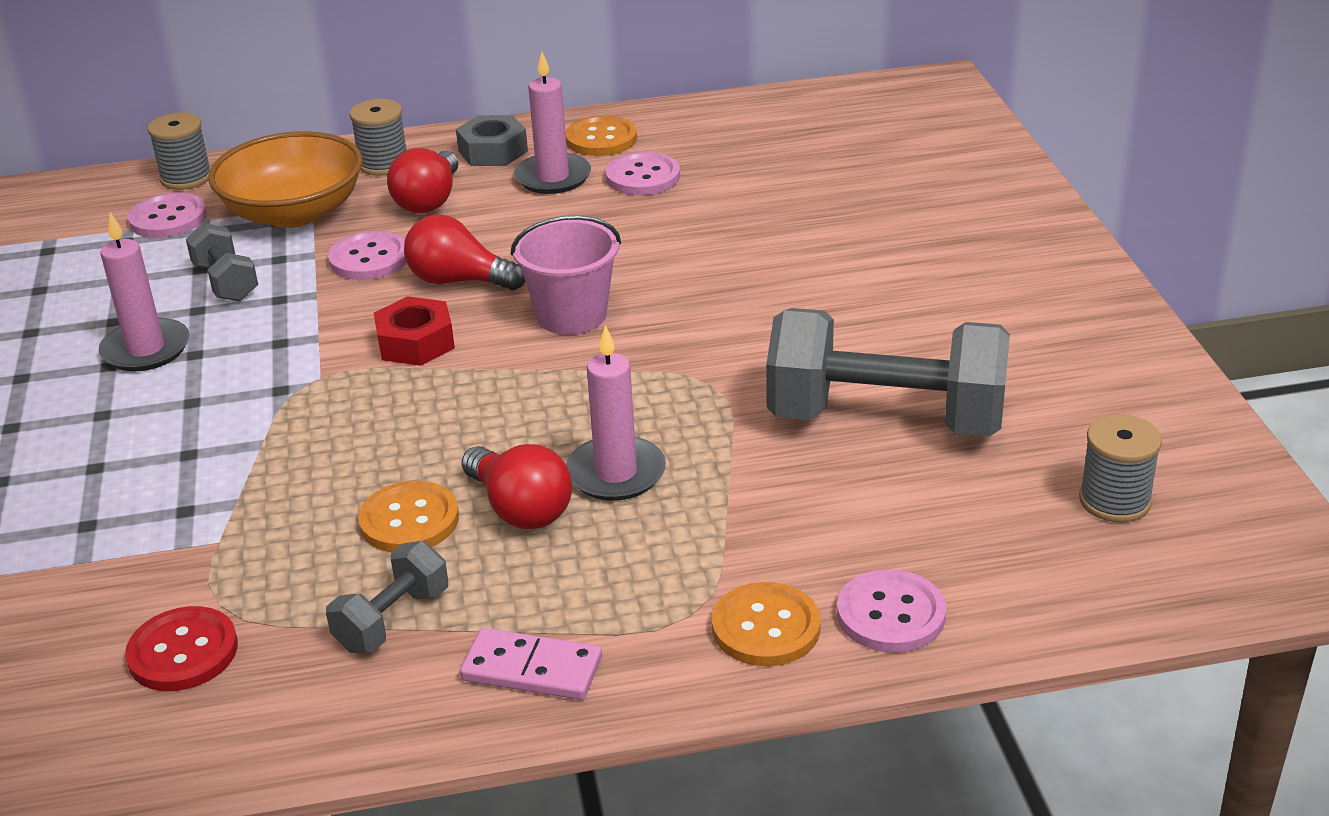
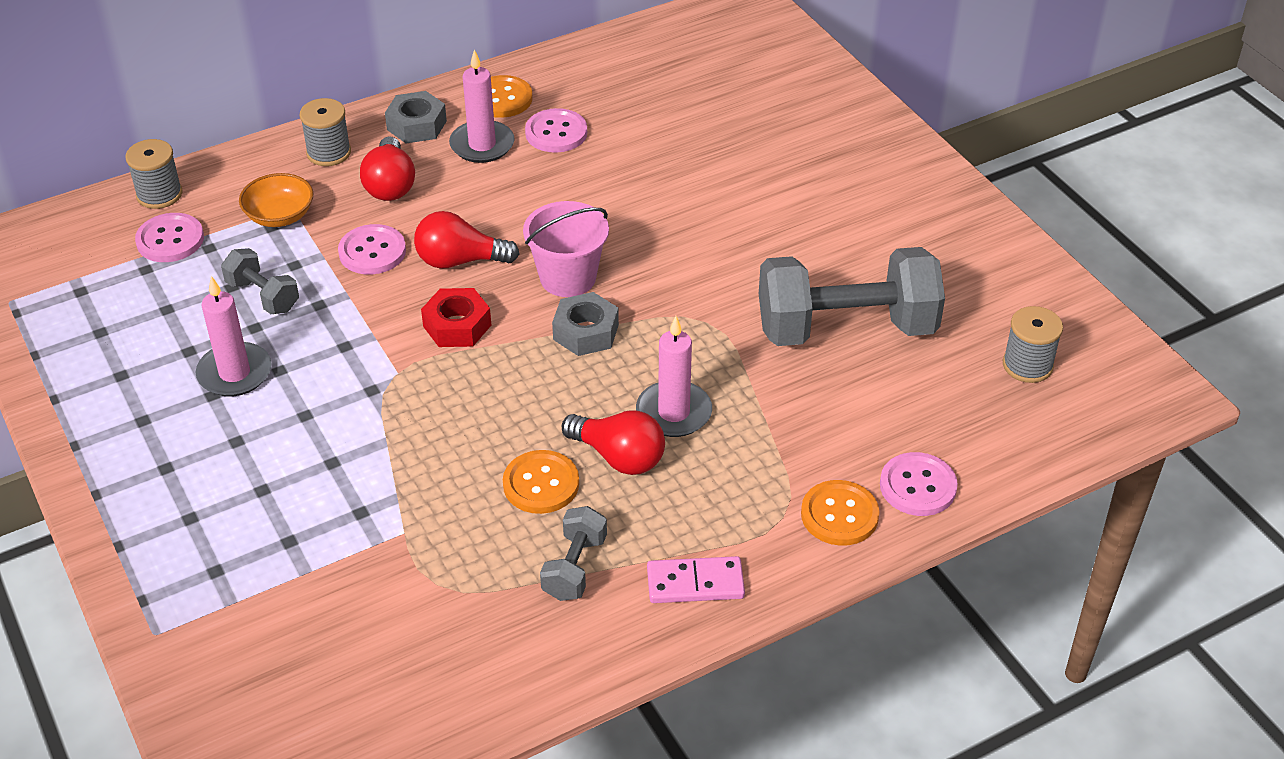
camera: 20 degrees left, 10 degrees up
red button [125,606,238,691] -> none
orange bowl [208,131,362,228] -> orange bowl [239,173,313,227], size x0.57
none -> grey nut [552,292,619,356]

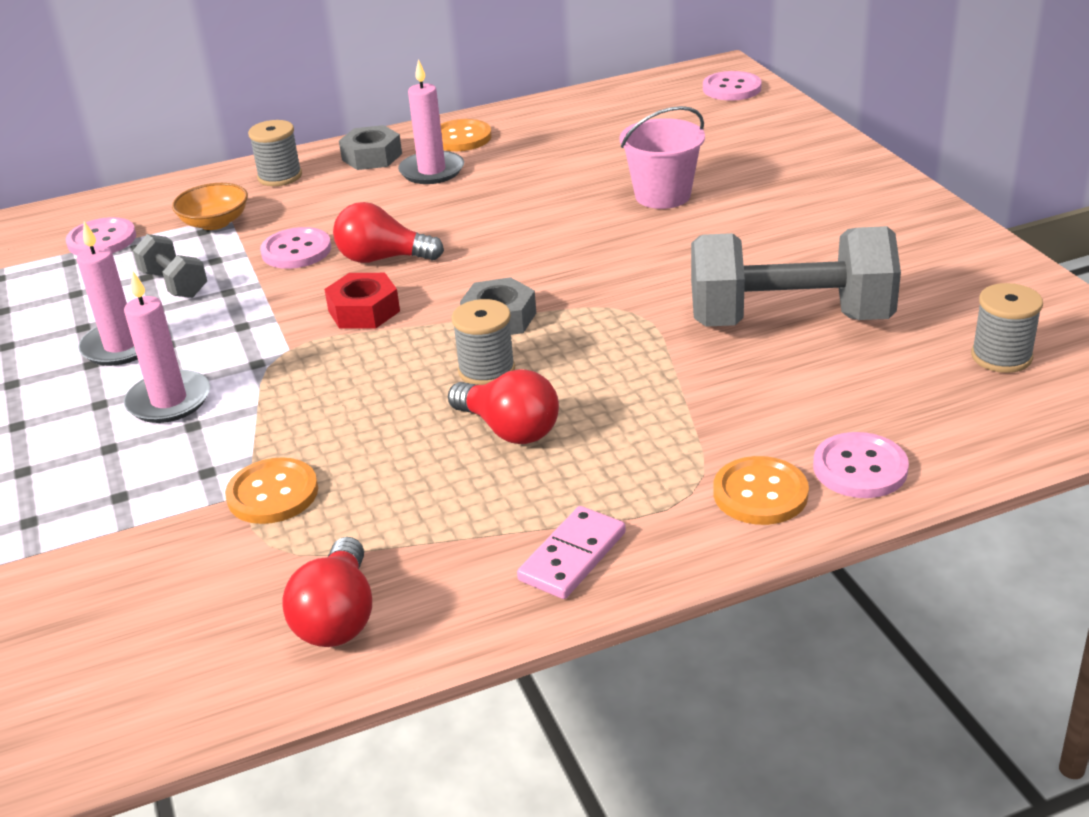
camera: 10 degrees right, 10 degrees down
grey spool [125,139,183,209] -> grey spool moved to [452,299,515,385]
red light bulb [360,136,415,201] -> red light bulb moved to [282,537,372,647]
orange button [503,450,579,514] -> orange button moved to [225,457,318,524]
pink bucket [523,201,609,297] -> pink bucket moved to [619,106,705,209]
pink button [525,108,587,153] -> pink button moved to [703,71,762,101]
grey dumbbell [540,506,607,601] -> none
pink candle [636,316,712,437] -> pink candle moved to [124,271,210,423]
pink domino [647,556,745,603] -> pink domino turned 60 degrees counterclockwise [517,506,626,599]

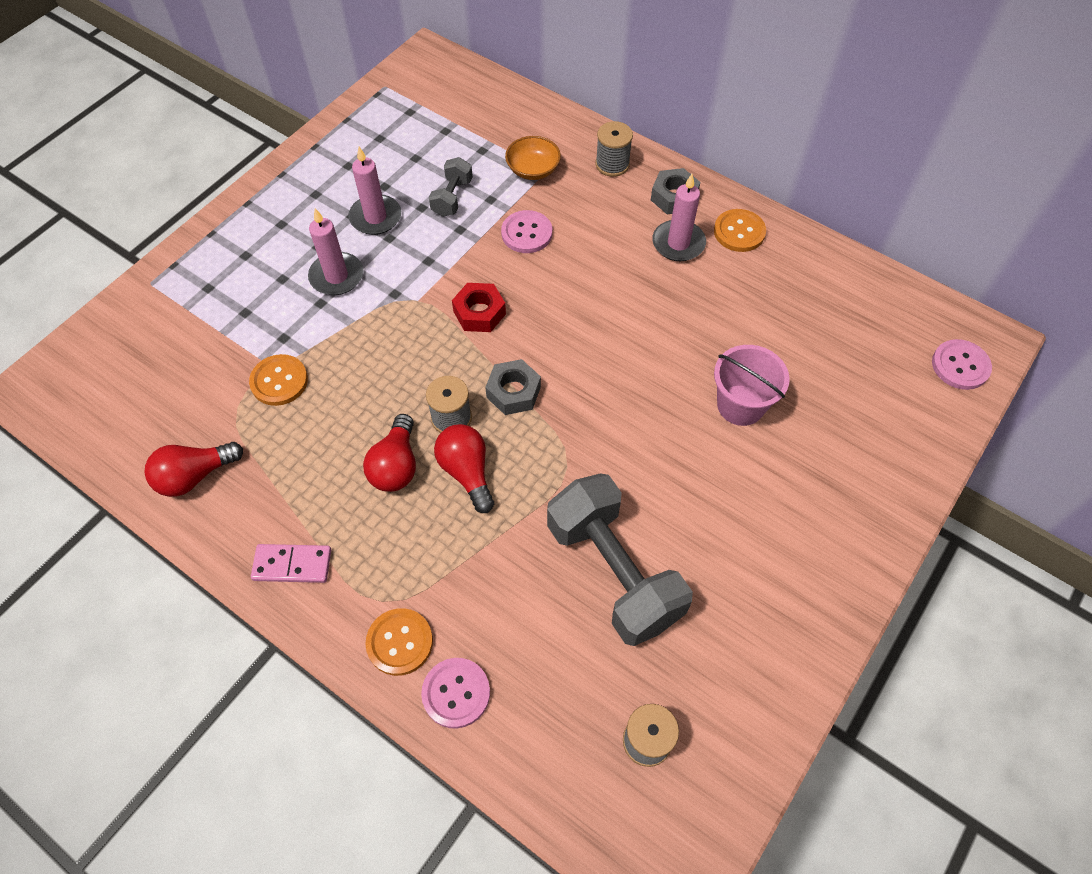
camera: 55 degrees right, 25 degrees up
pink button [66,217,136,255] -> none
red light bulb [333,202,444,263] -> red light bulb moved to [434,424,494,513]

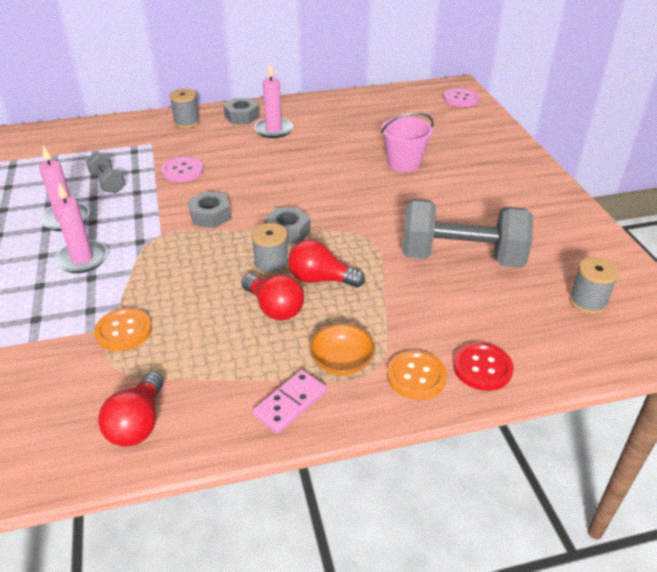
camera: 50 degrees left, 20 degrees down
pink button [421,658,490,728] -> red button [453,342,514,391]
red nut [452,283,506,332] -> grey nut [188,191,231,228]
orange bowl [505,136,561,180] -> orange bowl moved to [309,324,375,376]
orange button [714,209,766,252] -> none

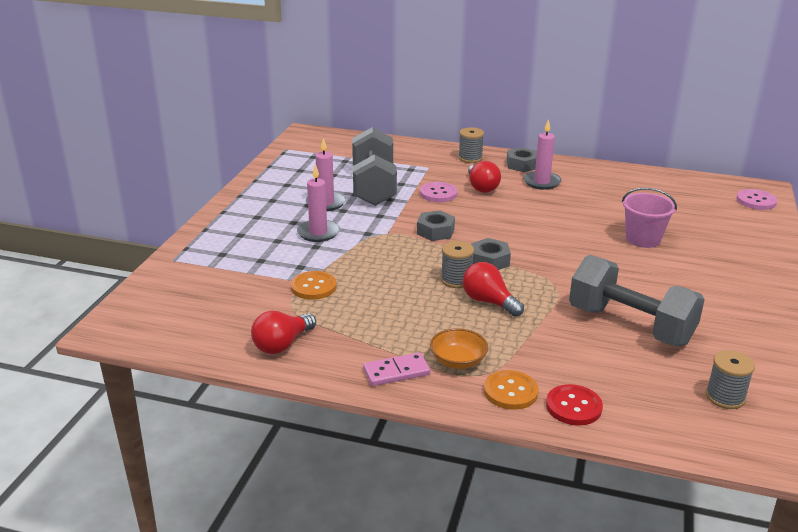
camera: 30 degrees right, 10 degrees down
grey dumbbell [86,152,125,193] -> grey dumbbell [352,127,397,206], size x2.13
red light bulb [242,274,304,320] -> red light bulb moved to [468,161,501,193]

